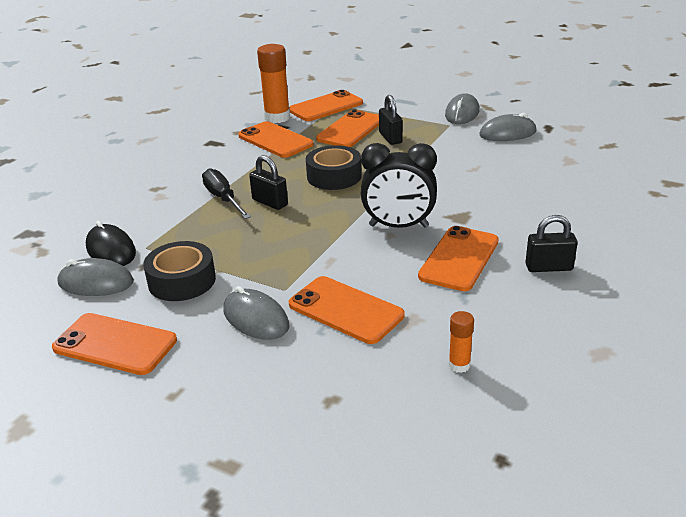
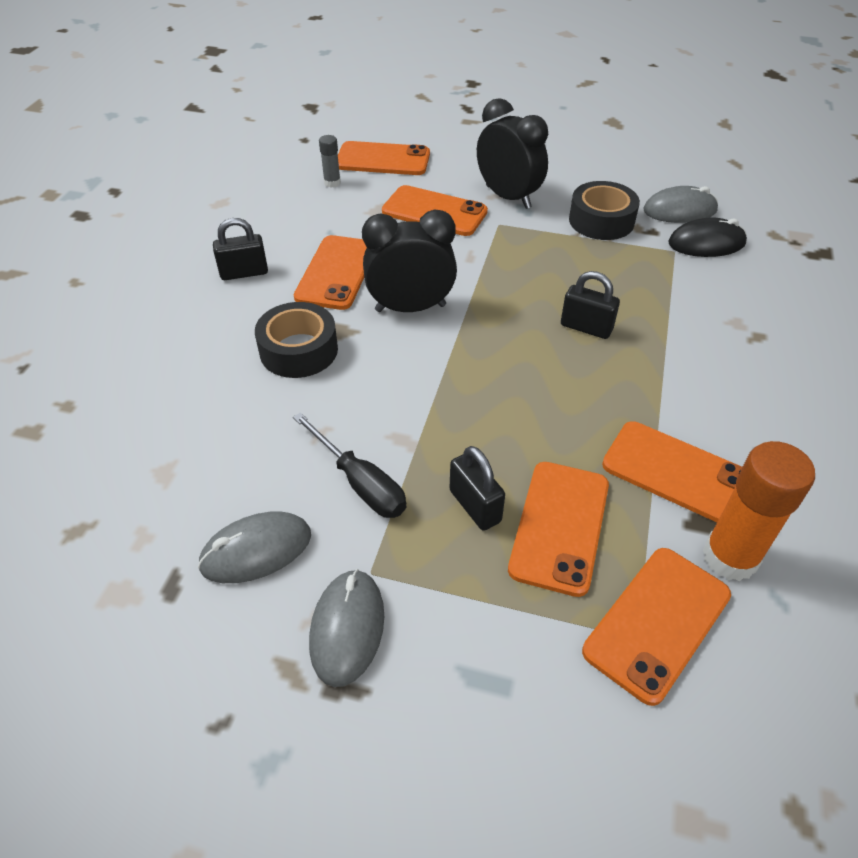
camera: 165 degrees right, 15 degrees up
orange phone [52,313,177,375] -> orange phone moved to [338,141,430,175]
black mouse [86,221,136,266] -> black mouse turned 45 degrees counterclockwise [668,218,747,257]
black screwdriver [202,168,251,219] -> black screwdriver moved to [293,412,406,518]
grey mouse [224,286,289,340] -> black clock [477,98,548,209]
black tape [306,145,362,190] -> black tape moved to [255,302,338,378]
orange glue stick [449,311,474,373] -> grey glue stick [319,135,341,188]

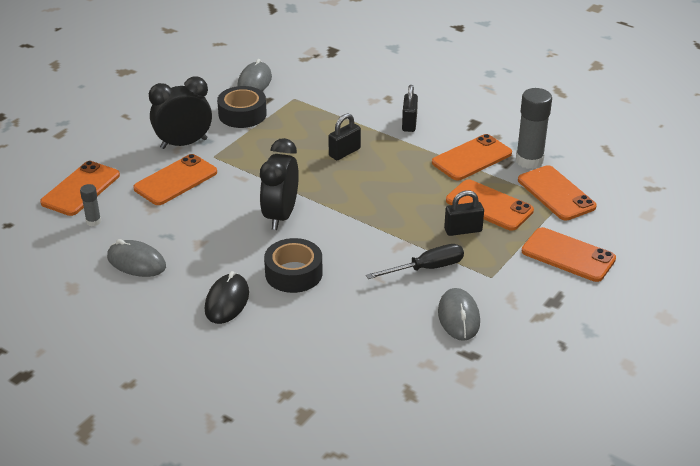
camera: 70 degrees left, 10 degrees down
black padlock [213,218,268,280] -> black padlock moved to [402,85,418,132]
orange phone [294,235,367,310] -> orange phone moved to [522,227,616,282]
grey mouse [309,569,384,687] -> grey mouse moved to [107,239,166,277]
black mouse [668,218,747,257] -> black mouse moved to [205,271,249,324]
orange glue stick [703,441,815,581] -> grey glue stick [516,88,552,169]

